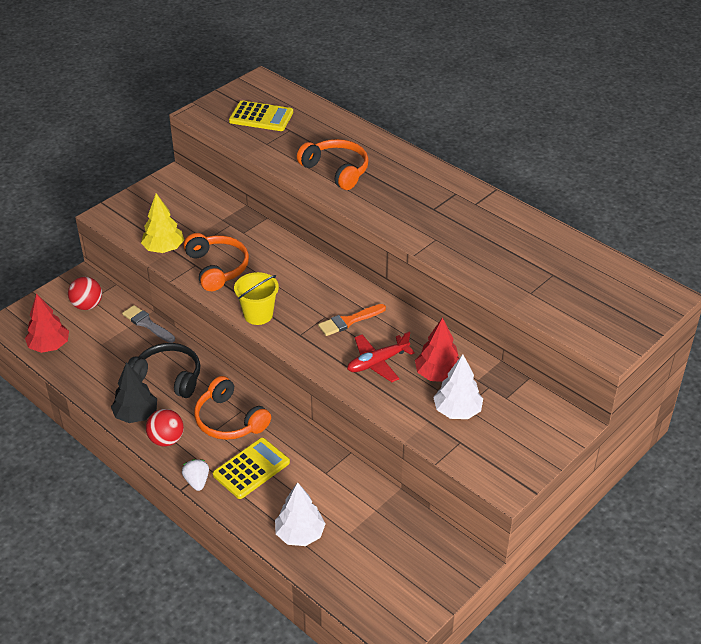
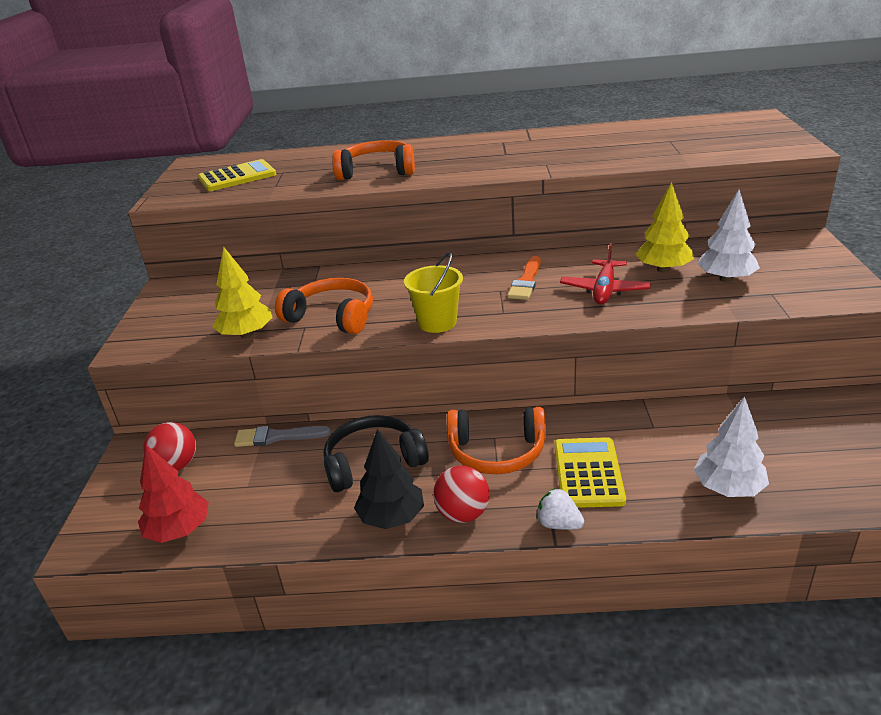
camera: 40 degrees left, 10 degrees down
red tree [415,317,459,382] -> yellow tree [635,182,694,273]

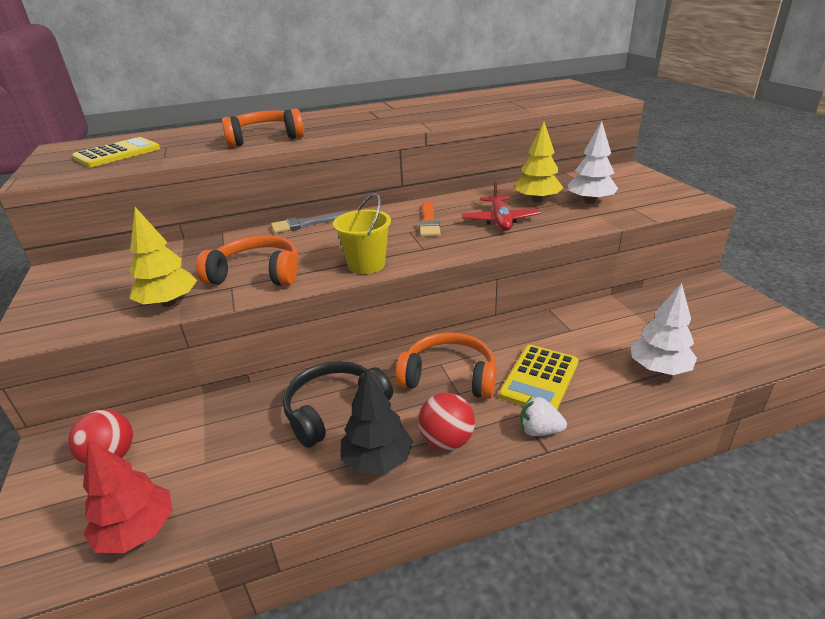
camera: 20 degrees left, 0 degrees up
grey brush [234,426,331,447] -> grey brush moved to [271,211,347,233]
orange headphones [447,407,546,474] -> orange headphones turned 150 degrees counterclockwise [395,332,497,399]
yellow calculator [554,437,626,508] -> yellow calculator turned 135 degrees counterclockwise [499,345,579,409]

